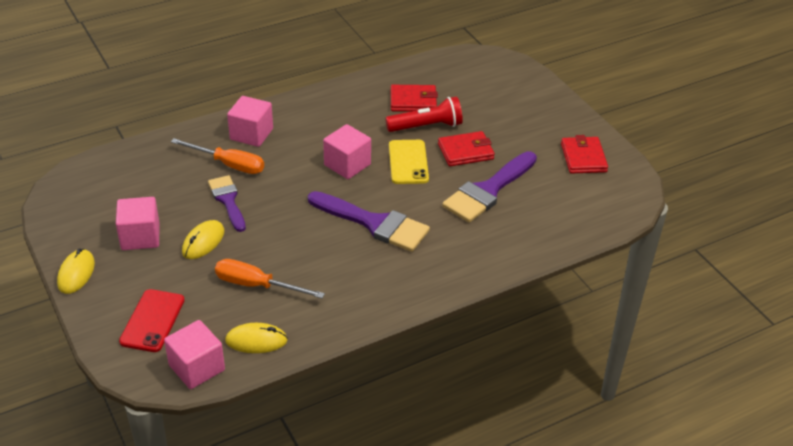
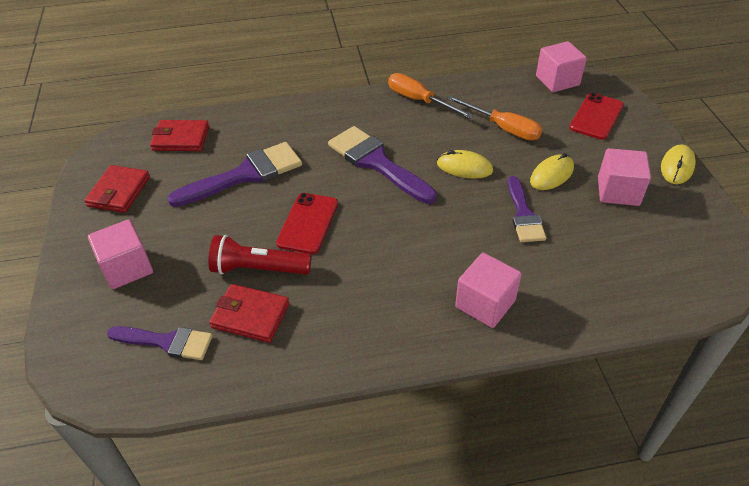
camera: 160 degrees left, 5 degrees up
orange screwdriver [171,138,264,174] -> orange screwdriver moved to [388,73,474,119]
yellow mouse [225,323,288,353] -> yellow mouse moved to [437,150,493,179]
pink cube [323,124,371,179] -> pink cube moved to [88,219,153,289]
yellow phone [389,140,429,184] -> red phone [276,193,338,254]
red wallet [438,131,495,166] -> red wallet moved to [150,120,209,151]
none -> purple brush [107,326,213,360]

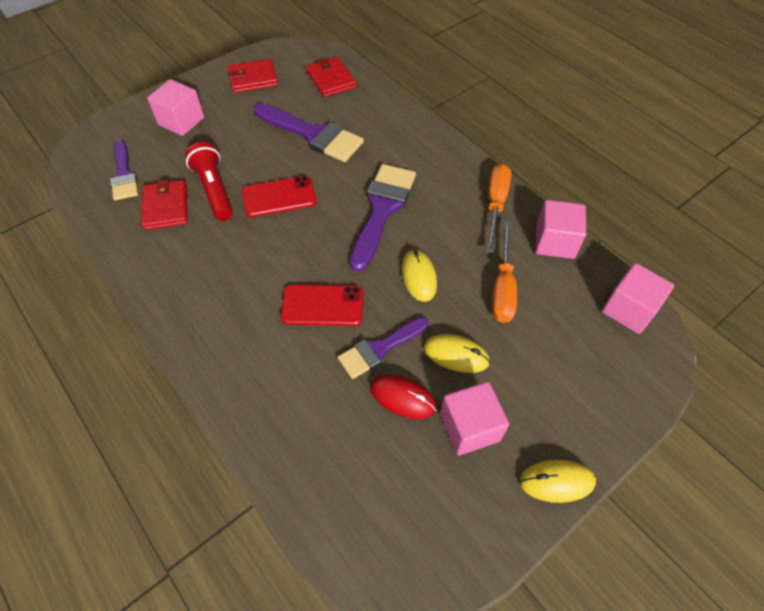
camera: 60 degrees right, 10 degrees up
pink cube [455,253,522,328] -> pink cube moved to [535,200,586,259]
red phone [569,93,624,140] -> red phone moved to [281,285,363,326]
none -> red mouse [370,375,436,419]

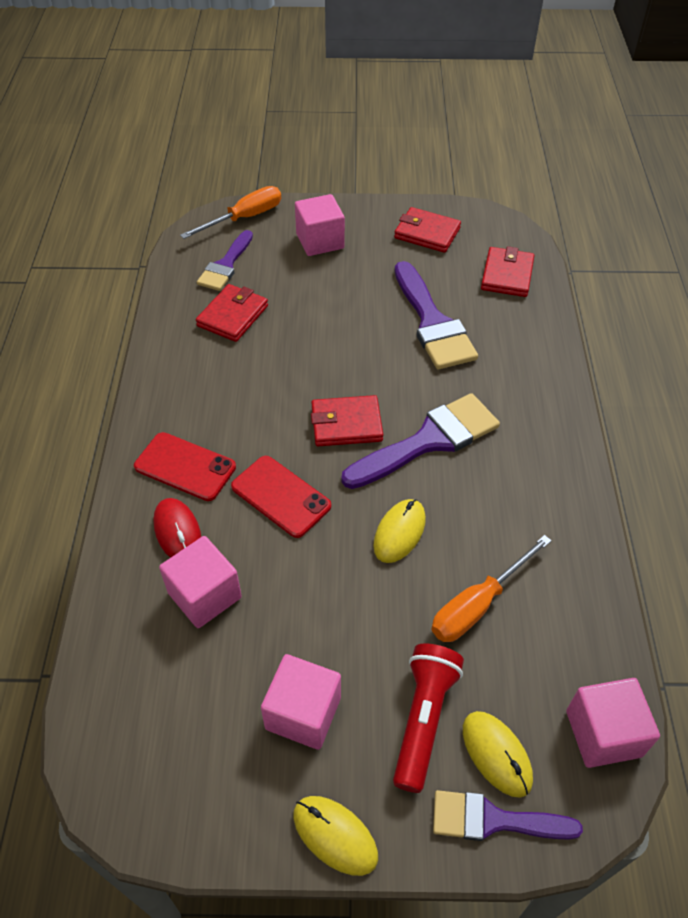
camera: 40 degrees right, 5 degrees down
red flashlight [185,142,233,221] -> red flashlight moved to [393,643,464,793]
red phone [242,176,316,217] -> red phone moved to [134,432,236,501]
purple brush [338,317,429,379] -> purple brush moved to [433,790,583,841]
red mouse [370,375,436,419] -> red mouse moved to [153,498,201,558]
yellow mouse [424,334,490,373] -> yellow mouse moved to [463,711,533,798]
orange screwdriver [486,164,511,253] -> orange screwdriver moved to [180,186,281,239]
pink cube [535,200,586,259] -> pink cube moved to [159,536,242,628]
none -> red wallet [311,395,383,446]

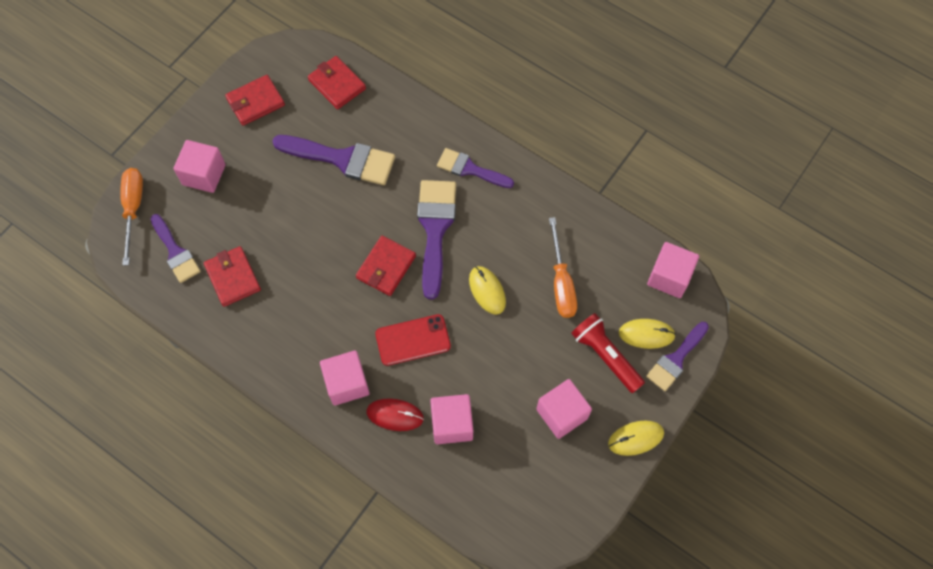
camera: 55 degrees left, 15 degrees up
red phone [134,432,236,501] -> pink cube [320,350,370,406]
none -> purple brush [437,148,514,188]

